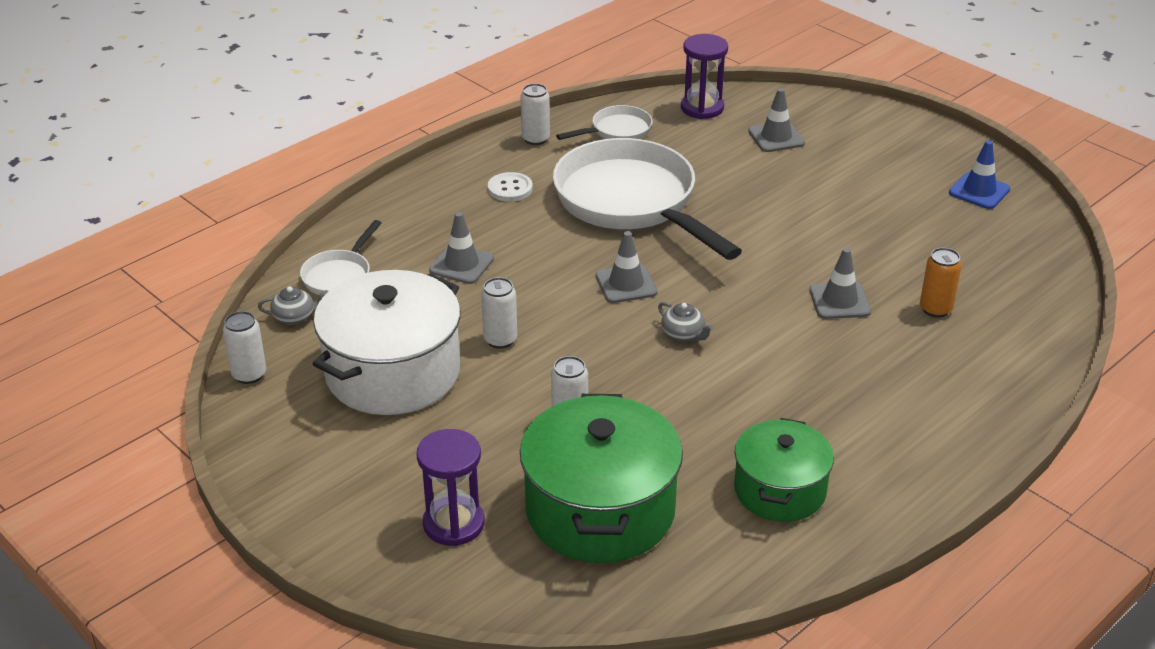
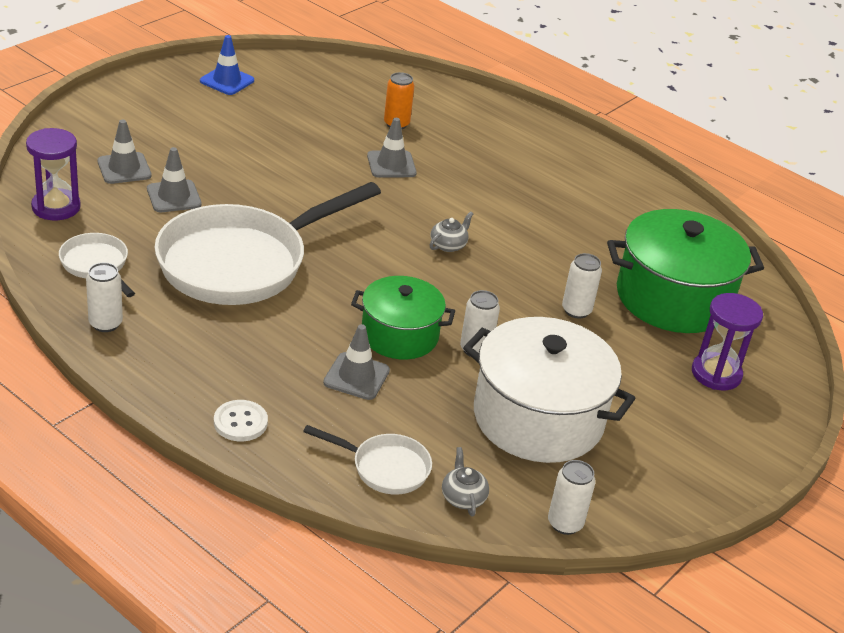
camera: 100 degrees left, 0 degrees up
white button [488,172,533,202] -> white button moved to [214,400,268,442]
grey traffic cone [596,231,658,303] -> grey traffic cone moved to [147,147,202,212]
green pot [734,418,834,522] -> green pot moved to [351,276,455,359]

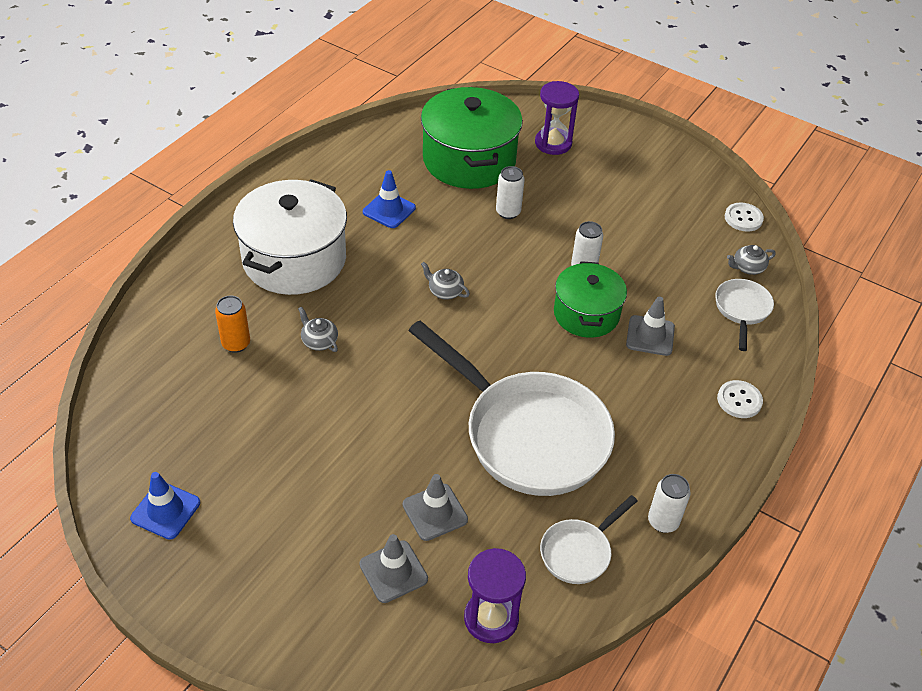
camera: 95 degrees left, 10 degrees up
grey traffic cone [367,118,417,178] -> grey teapot [298,307,338,352]
white pot [463,317,636,463] -> white pot moved to [233,179,347,295]
white can [548,460,596,535] -> white button [725,203,764,232]
none -> blue traffic cone [363,170,416,228]

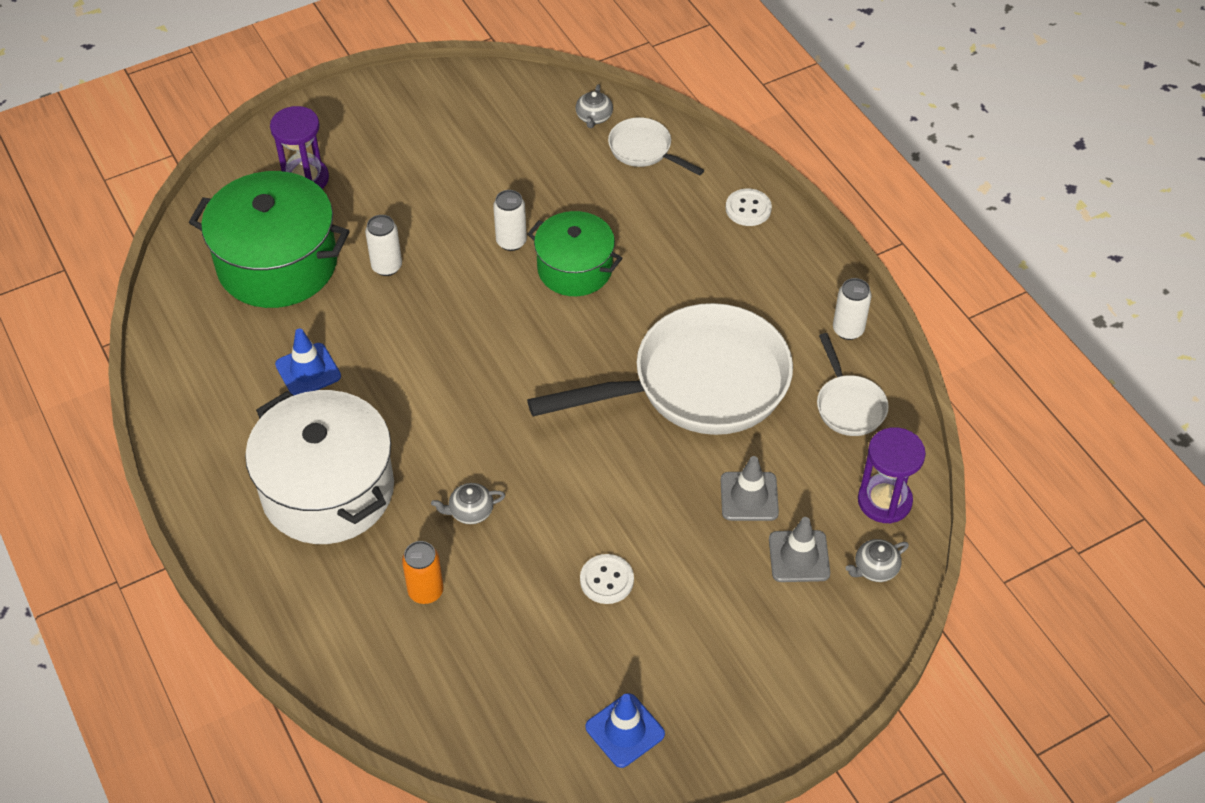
camera: 60 degrees left, 5 degrees up
grey teapot [421,262,470,300] -> grey teapot moved to [846,539,909,582]
grey traffic cone [626,296,675,356] -> none
white button [725,203,764,232] -> white button moved to [580,554,634,604]

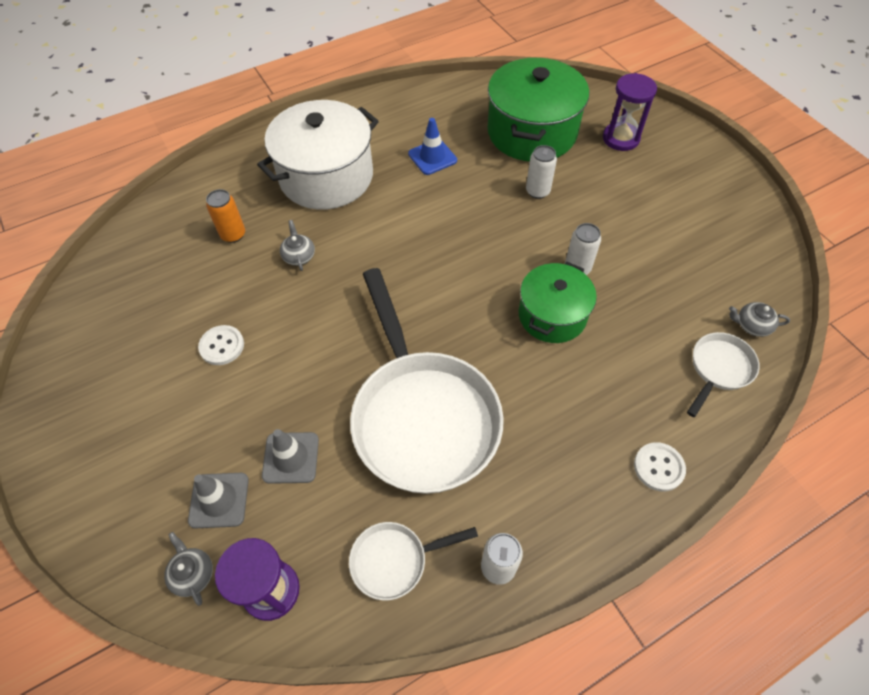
camera: 90 degrees right, 5 degrees up
blue traffic cone [585,693,665,768] -> none

